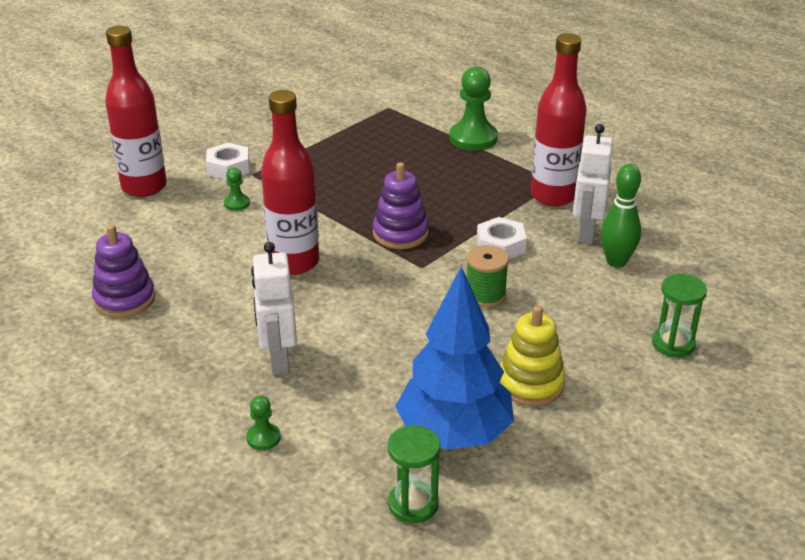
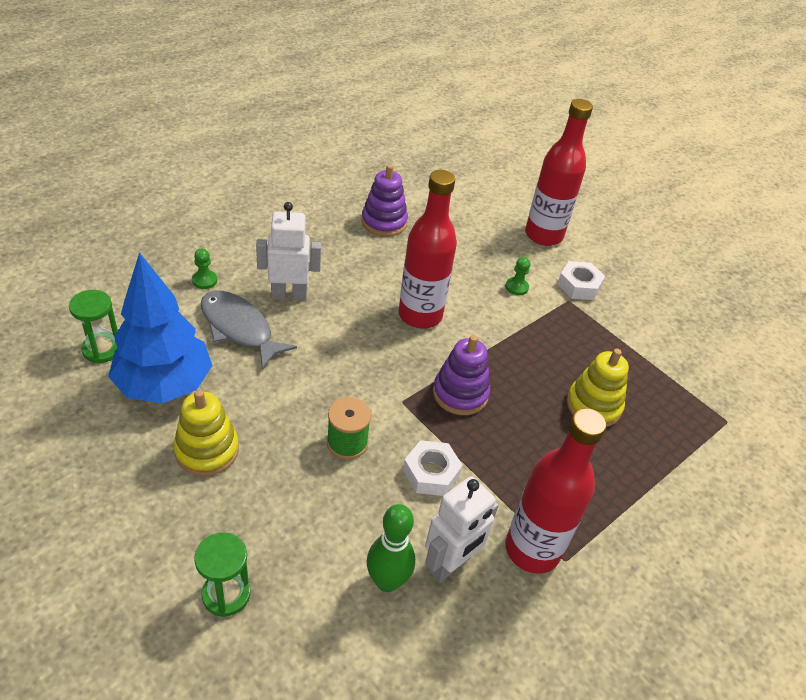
camera: 90 degrees right, 10 degrees up
green pawn [449,66,498,151] -> none
white robot [573,124,613,244] -> white robot turned 120 degrees clockwise [425,476,499,583]
none -> grey fish [201,290,297,370]
none -> yellow stacking toy [566,349,629,427]

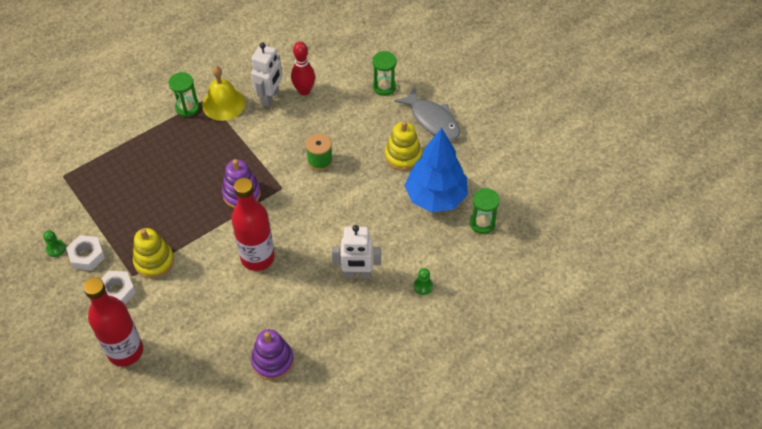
camera: 170 degrees left, 10 degrees up
grey fish [201,290,297,370] -> grey fish moved to [394,87,460,140]
green bowling pin [367,504,415,592] -> red bowling pin [291,42,315,95]
white nut [403,440,463,496] -> white nut moved to [66,235,105,271]
white robot [425,476,499,583] -> white robot turned 150 degrees clockwise [251,43,282,107]
green pawn [505,257,530,295] -> green pawn moved to [43,230,66,257]
red bottle [505,408,607,574] -> yellow bell [202,66,245,121]
yellow stacking toy [566,349,629,427] -> yellow stacking toy moved to [133,228,174,278]
none -> green hourglass [169,72,199,117]

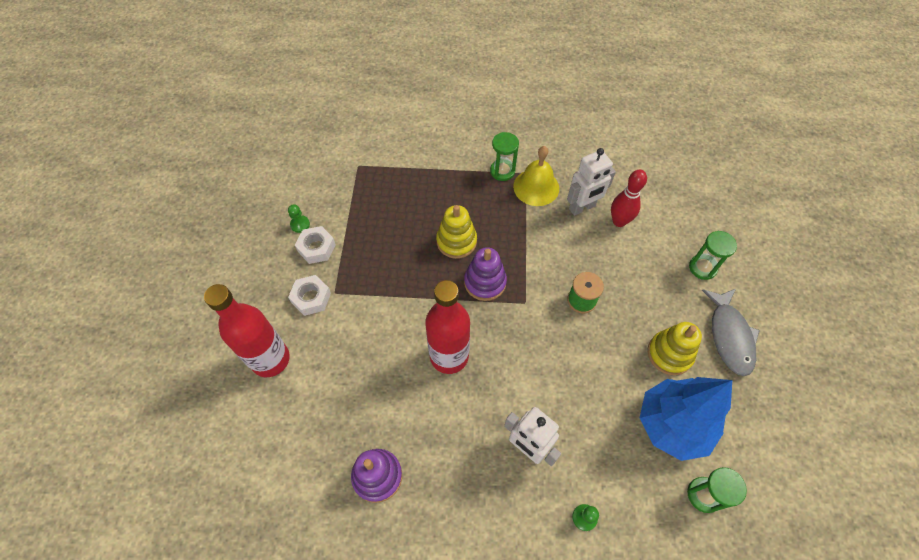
camera: 40 degrees right, 5 degrees up
yellow stacking toy [133,228,174,278] -> yellow stacking toy moved to [436,205,477,259]

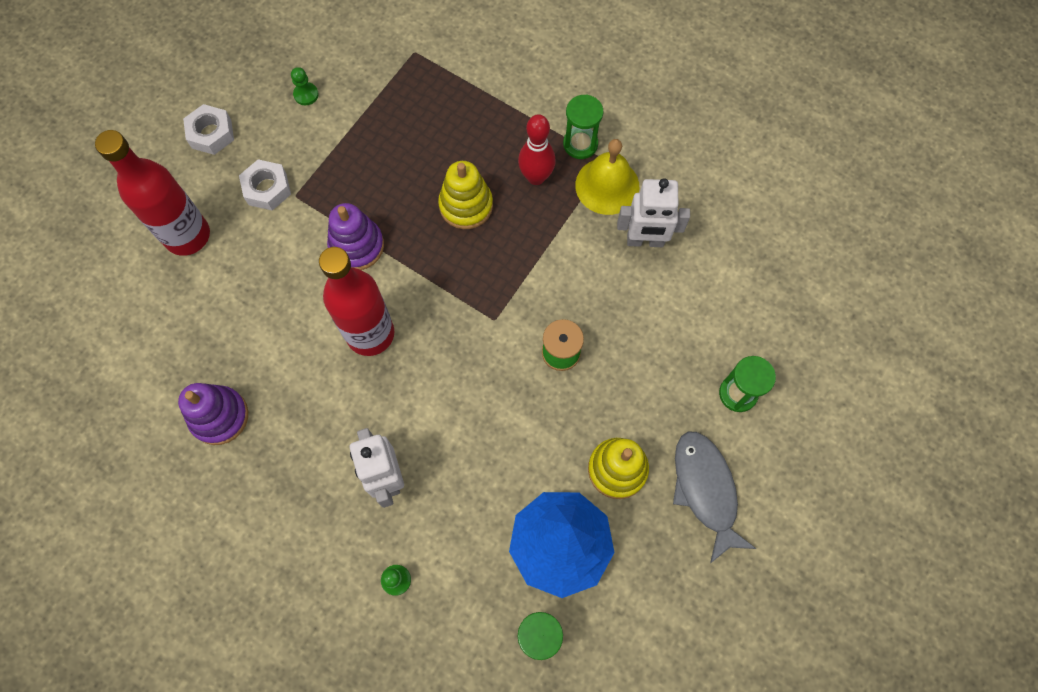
camera: 30 degrees right, 10 degrees up
white nut [295,226,336,264] -> white nut moved to [183,104,234,155]
purple stacking toy [464,247,507,301] -> purple stacking toy moved to [327,203,384,270]
red bowling pin [611,170,647,227] -> red bowling pin moved to [518,114,556,185]
grey fish [702,289,760,376] -> grey fish turned 135 degrees clockwise [673,432,756,563]

